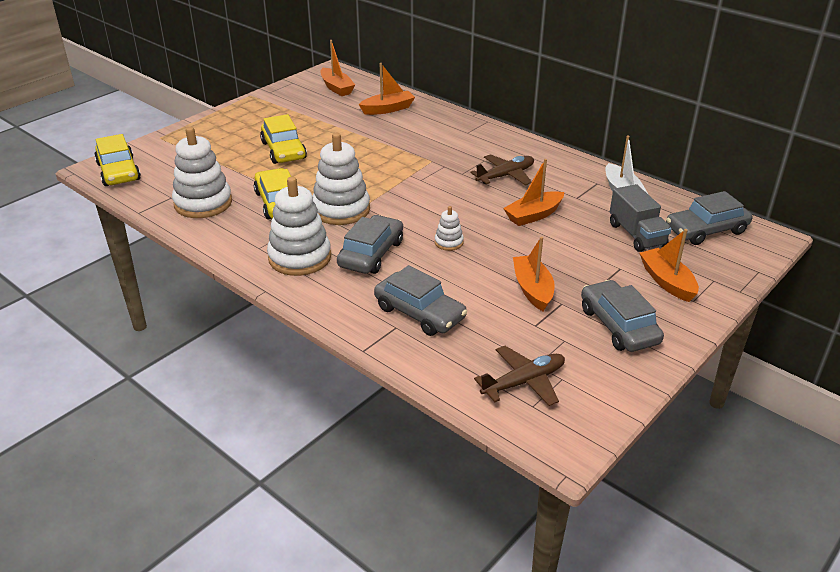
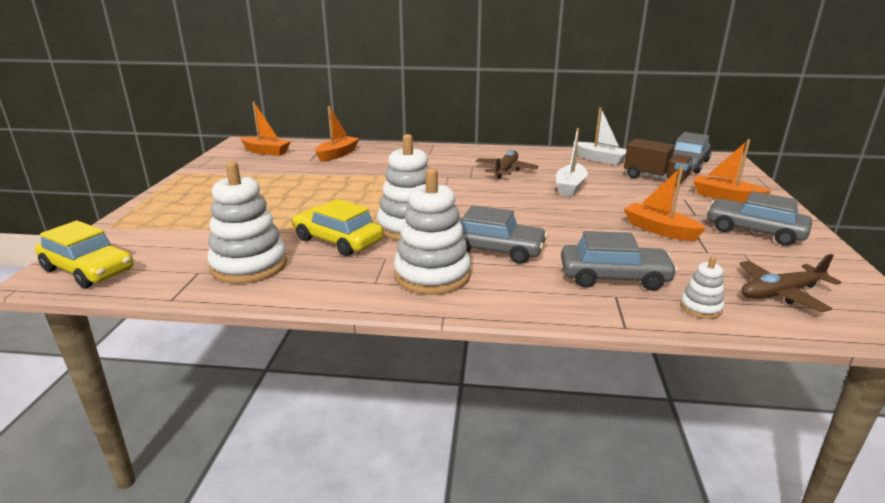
camera: 35 degrees left, 10 degrees down
yellow car [260,114,307,164] -> none
grey car [337,215,403,274] -> grey car turned 120 degrees clockwise [458,205,548,264]
white stacking toy [435,206,464,251] -> white stacking toy moved to [680,256,725,319]
brown plane [474,346,565,406] -> brown plane turned 135 degrees counterclockwise [739,254,841,312]
orange boat [503,159,564,226] -> white boat [556,128,588,196]
grey truck [610,184,672,252] -> brown truck [624,138,694,186]

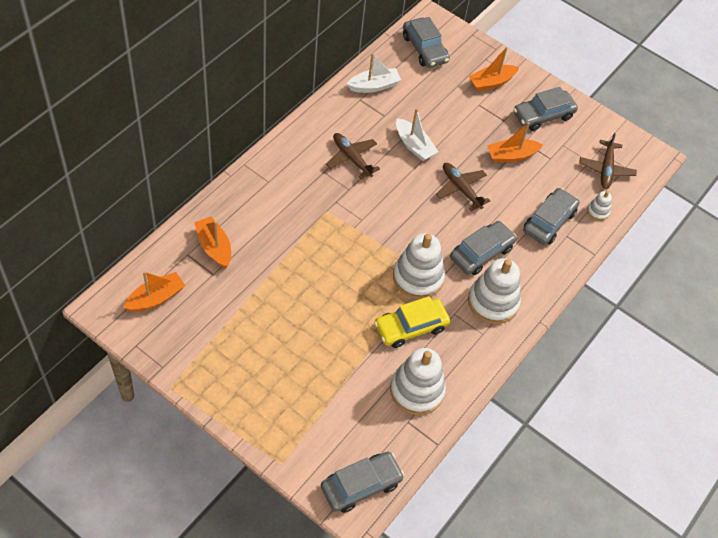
camera: 65 degrees left, 30 degrees up
yellow car [35,221,134,288] -> grey car [321,452,404,513]
brown truck [624,138,694,186] -> none
none -> brown plane [436,163,490,211]

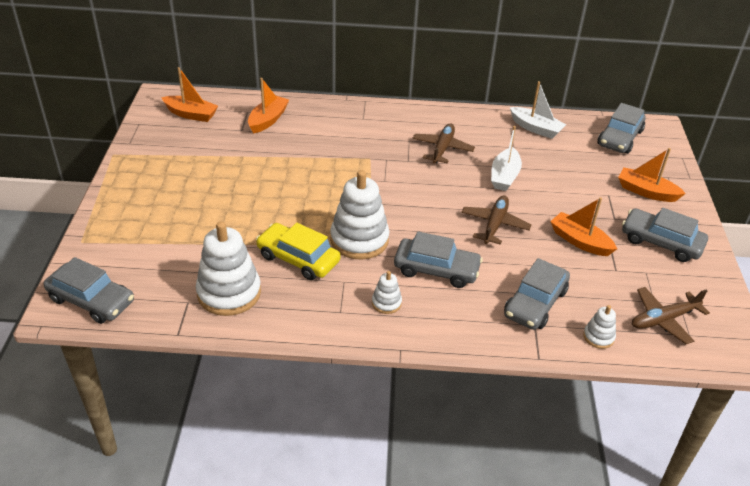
camera: 60 degrees right, 15 degrees down
white stacking toy [468,258,521,324] -> white stacking toy [372,271,402,314], size x0.47
grey car [523,188,580,245] -> grey car turned 120 degrees clockwise [504,258,570,330]

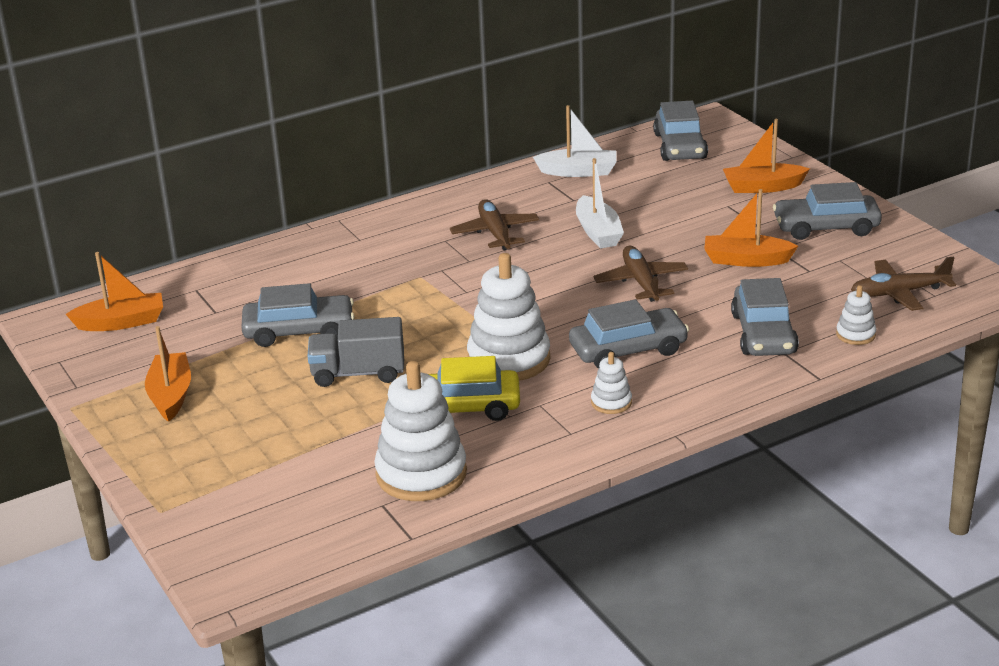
camera: 30 degrees left, 10 degrees down
grey car [43,257,134,324] -> grey car moved to [241,283,355,347]
orange boat [248,78,289,134] -> orange boat moved to [145,326,191,422]
brown plane [632,287,710,344] -> brown plane turned 45 degrees clockwise [851,256,956,311]
none -> grey truck [307,317,404,387]

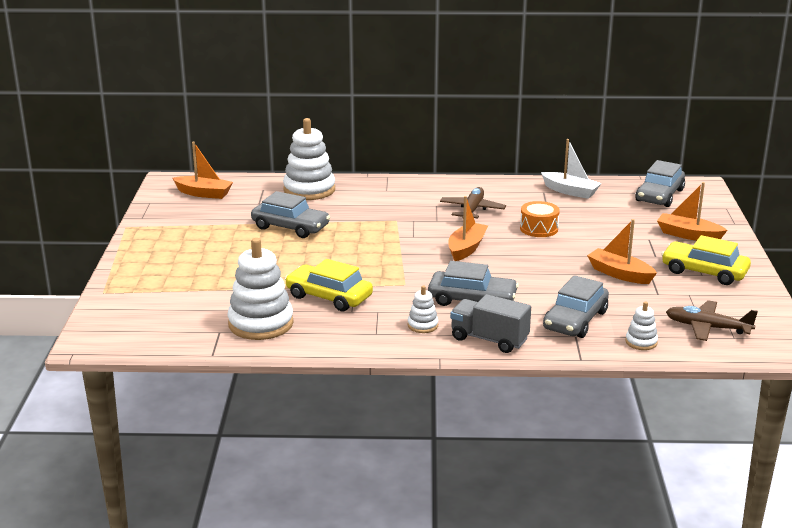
camera: 30 degrees right, 5 degrees down
orange boat [145,326,191,422] -> orange boat moved to [448,196,488,261]
grey truck [307,317,404,387] -> grey truck moved to [450,294,531,353]
white stacking toy [467,253,550,381] -> white stacking toy moved to [283,118,335,200]
white boat [576,158,624,248] -> orange drum [520,201,560,237]
brown plane [593,246,688,302] -> none
grey car [773,182,882,240] -> yellow car [661,235,751,285]

